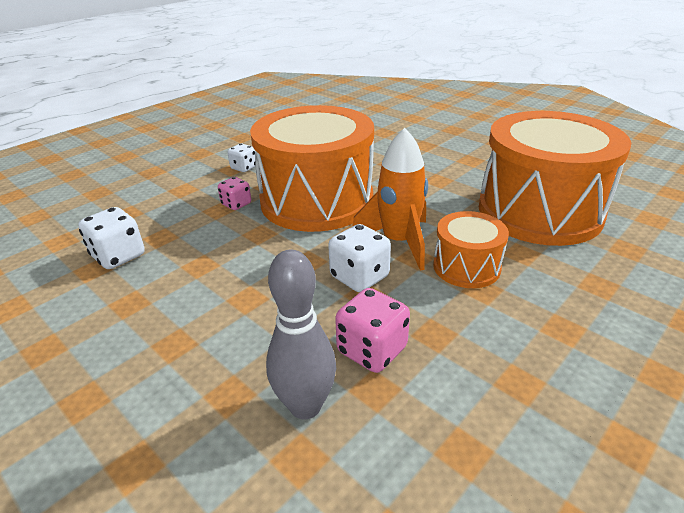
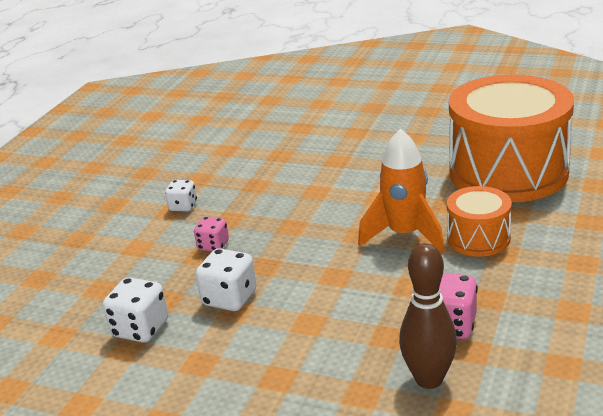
camera: 20 degrees left, 5 degrees down
orange drum [250,105,374,232] -> none
grey bowling pin [266,250,336,420] -> brown bowling pin [399,243,457,389]
white dice [328,224,391,292] -> white dice moved to [196,248,257,311]

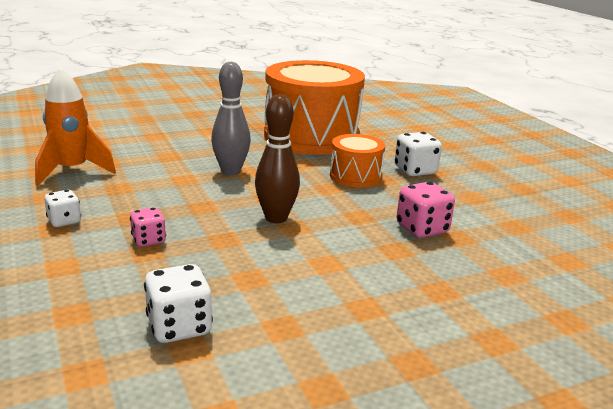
camera: 50 degrees left, 5 degrees down
white dice [196,248,257,311] -> white dice moved to [395,132,442,176]
orange rocket [358,128,445,253] -> orange rocket moved to [35,67,116,186]
brown bowling pin [399,243,457,389] -> brown bowling pin moved to [255,94,300,223]
none -> grey bowling pin [211,62,251,175]

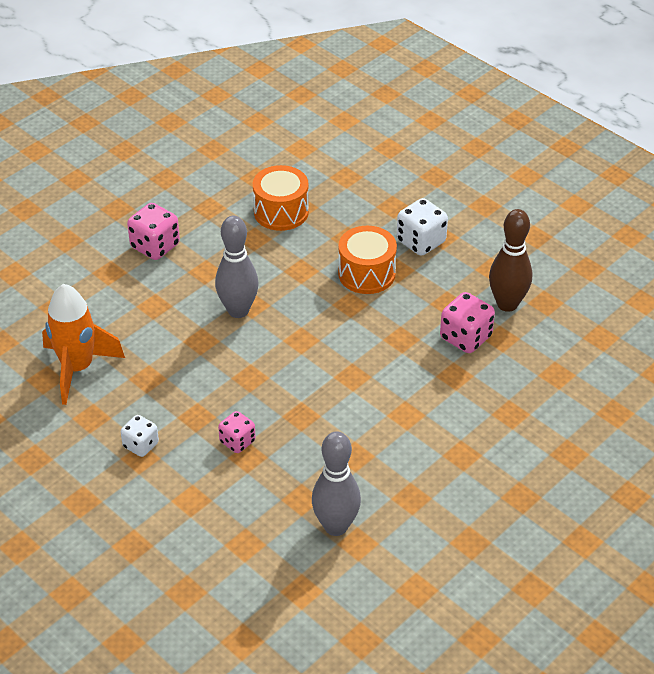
camera: 20 degrees left, 20 degrees up
white dice [144,264,213,343] -> grey bowling pin [312,431,361,536]
brown bowling pin [255,94,300,223] -> brown bowling pin moved to [489,209,532,312]
orange drum [264,60,365,155] -> orange drum [253,165,309,231], size x0.48
none -> pink dice [127,203,180,260]

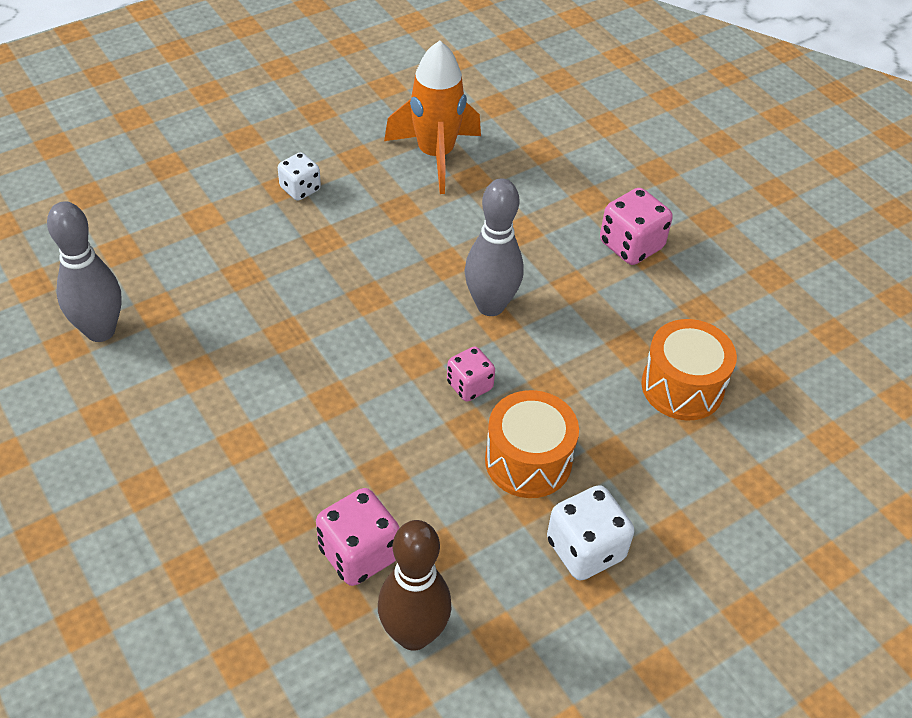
camera: 100 degrees right, 5 degrees up
pink dice [218,411,256,453] -> pink dice moved to [447,346,495,401]

